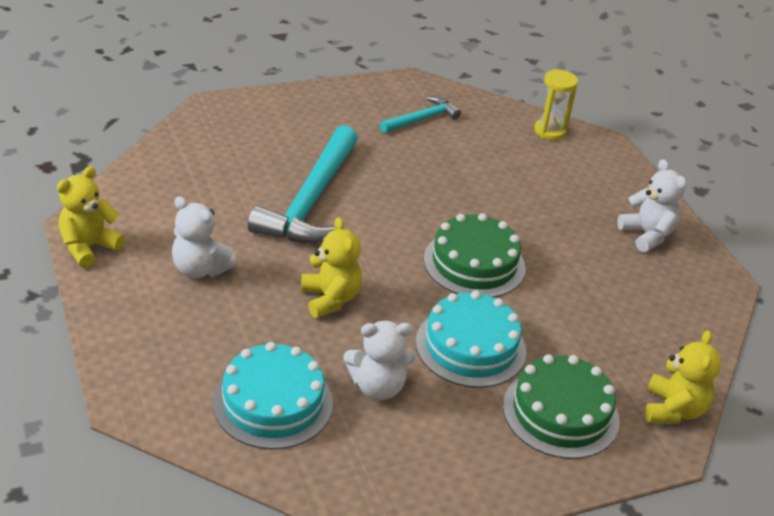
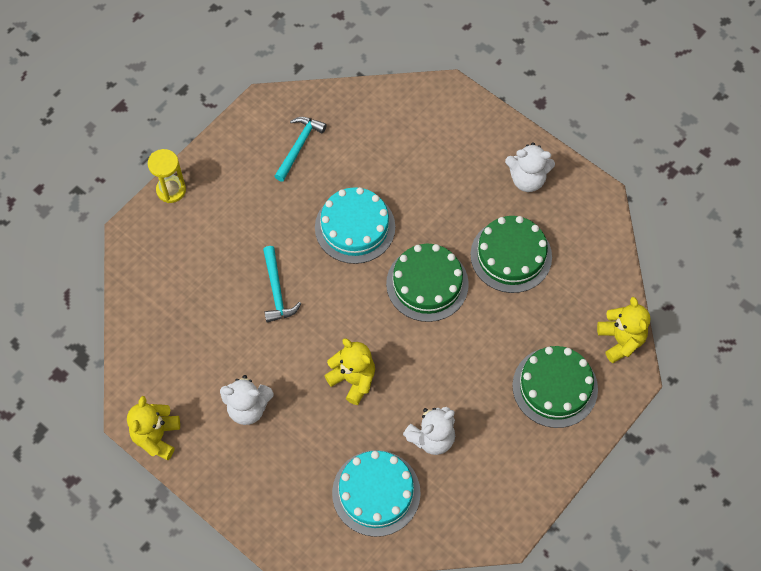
camera: 25 degrees left, 25 degrees up
turquoise hammer [248,125,358,243] -> turquoise hammer [263,246,301,322], size x0.52
turquoise cake [416,291,526,388] -> turquoise cake moved to [315,187,395,264]
yellow hourglass [534,69,578,140] -> yellow hourglass moved to [148,149,186,203]
white teddy bear [617,159,686,252] -> white teddy bear turned 150 degrees clockwise [505,142,555,192]
none -> green cake [471,216,552,293]

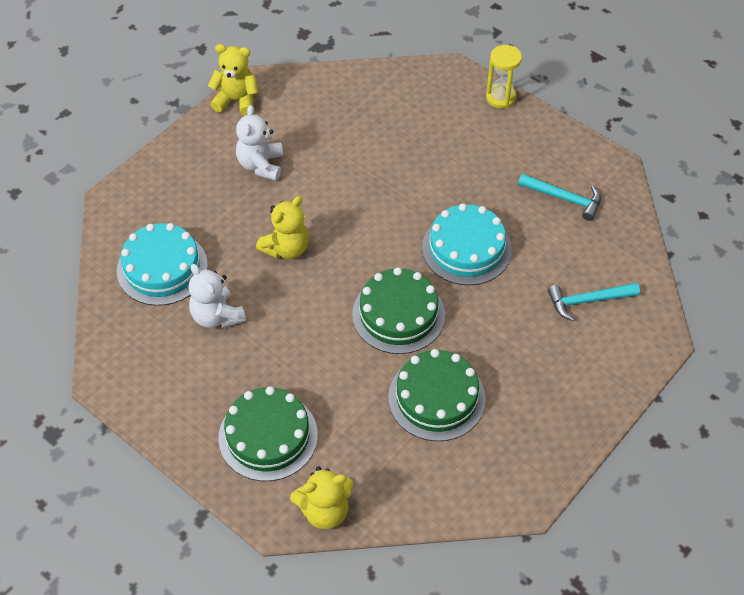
camera: 90 degrees right, 10 degrees down
turquoise hammer [263,246,301,322] -> turquoise hammer moved to [548,283,640,321]
white teddy bear [505,142,555,192] -> none

